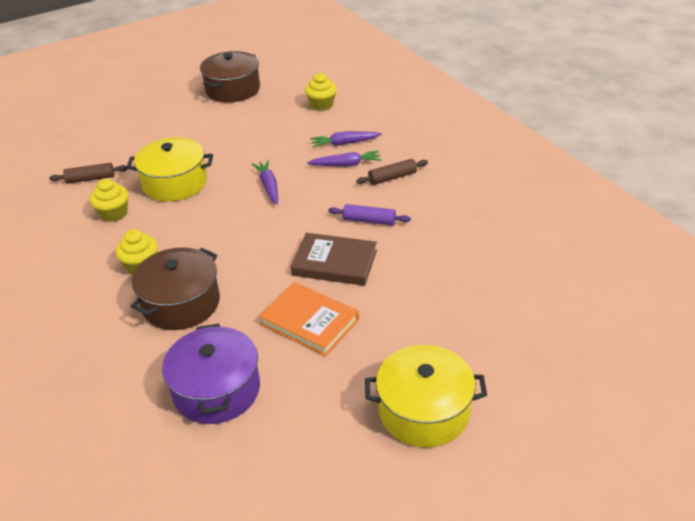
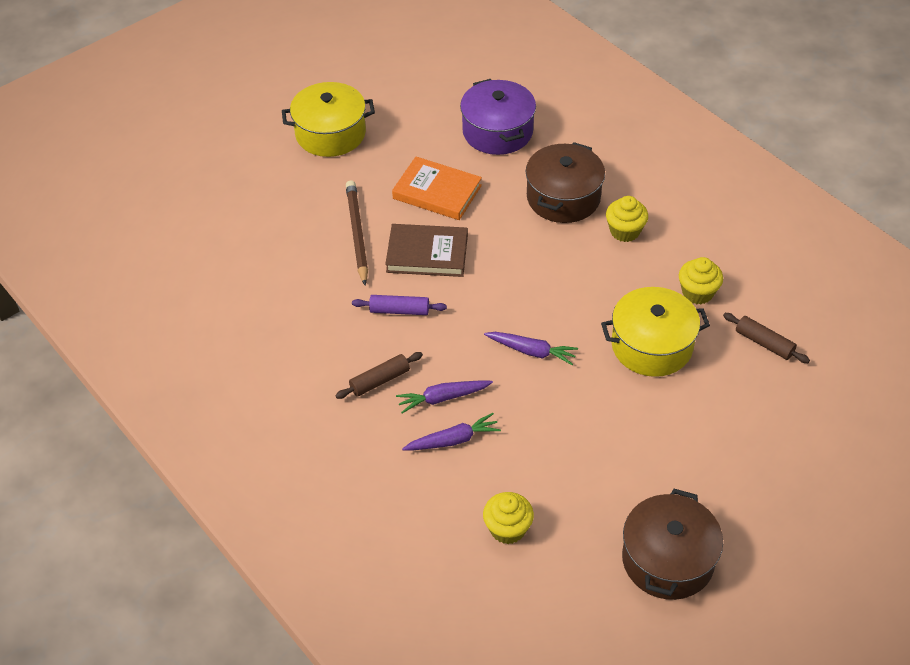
camera: 170 degrees right, 10 degrees up
brown rolling pin [49,163,127,184] -> brown rolling pin turned 60 degrees clockwise [723,313,810,363]
purple carrot [252,160,278,205] -> purple carrot turned 45 degrees counterclockwise [484,332,578,365]
none -> brown pencil [346,180,368,285]

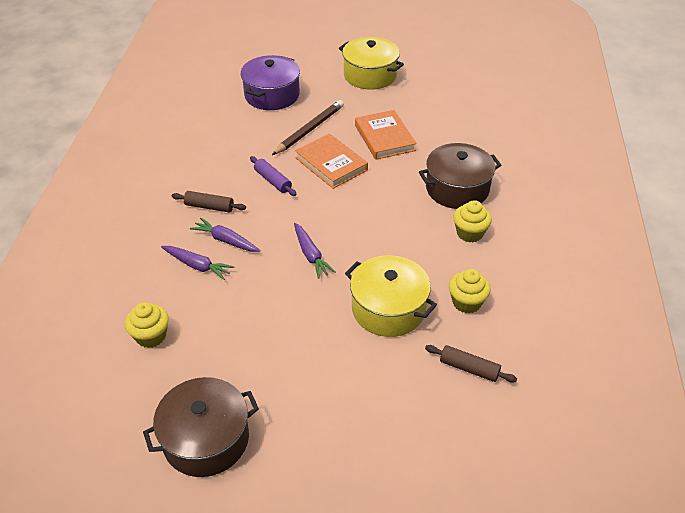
camera: 45 degrees right, 5 degrees down
brown book [385,224,468,277] -> orange book [295,134,368,189]
purple pot [460,79,536,155] -> purple pot moved to [240,55,300,110]
brown rolling pin [723,313,810,363] -> brown rolling pin turned 60 degrees counterclockwise [425,345,517,383]

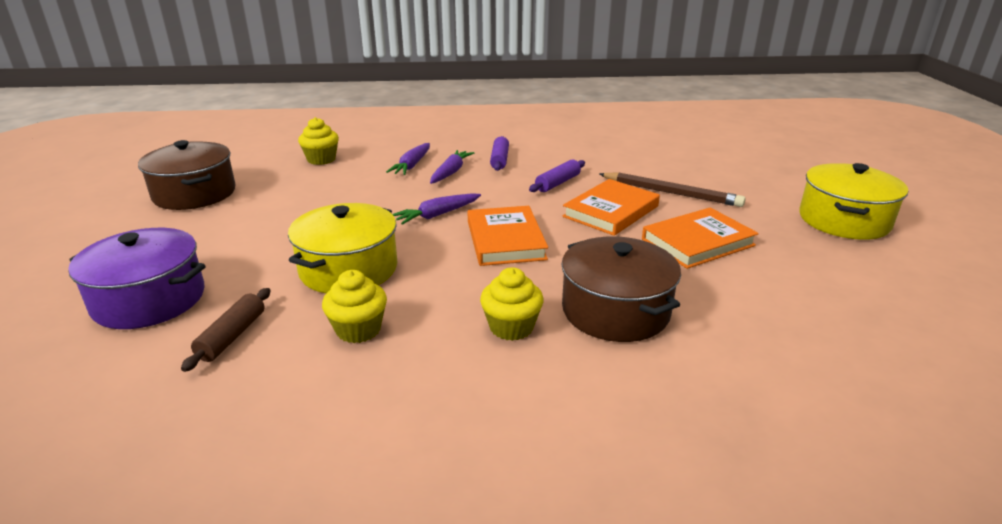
camera: 80 degrees right, 15 degrees down
brown rolling pin [172,191,246,212] -> purple rolling pin [490,136,509,171]
purple pot [240,55,300,110] -> purple pot moved to [68,228,205,329]
none -> orange book [468,206,548,266]

